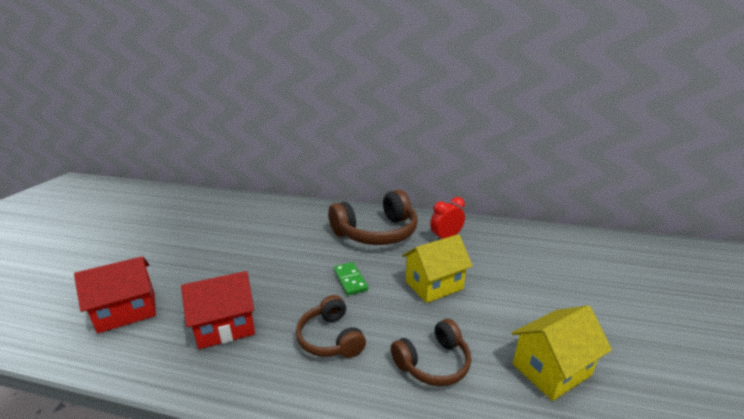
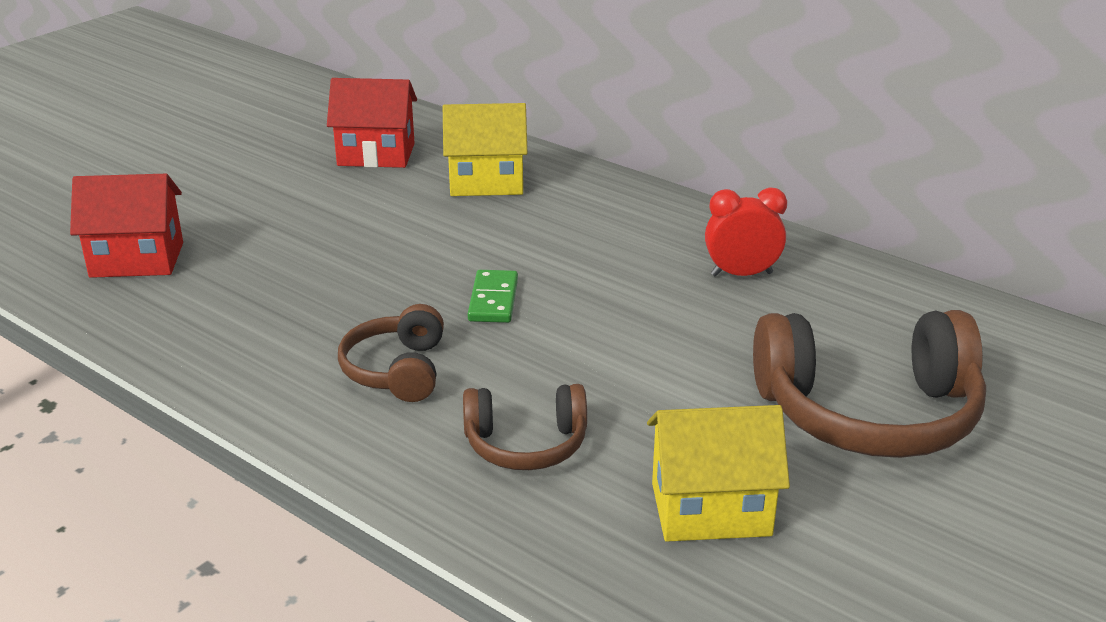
camera: 25 degrees right, 5 degrees up
red house [181,271,255,349] -> red house moved to [327,78,417,168]
brown headphones [329,190,418,245] -> brown headphones moved to [753,310,986,458]
yellow house [402,234,473,303] -> yellow house moved to [443,103,527,196]

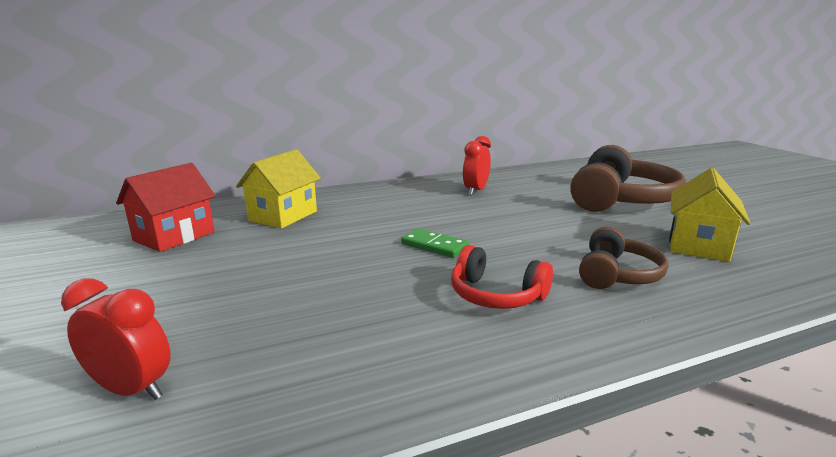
camera: 60 degrees left, 10 degrees down
red house [70,174,183,278] -> red clock [61,278,171,400]
brown headphones [338,304,444,402] -> red headphones [451,245,553,309]

